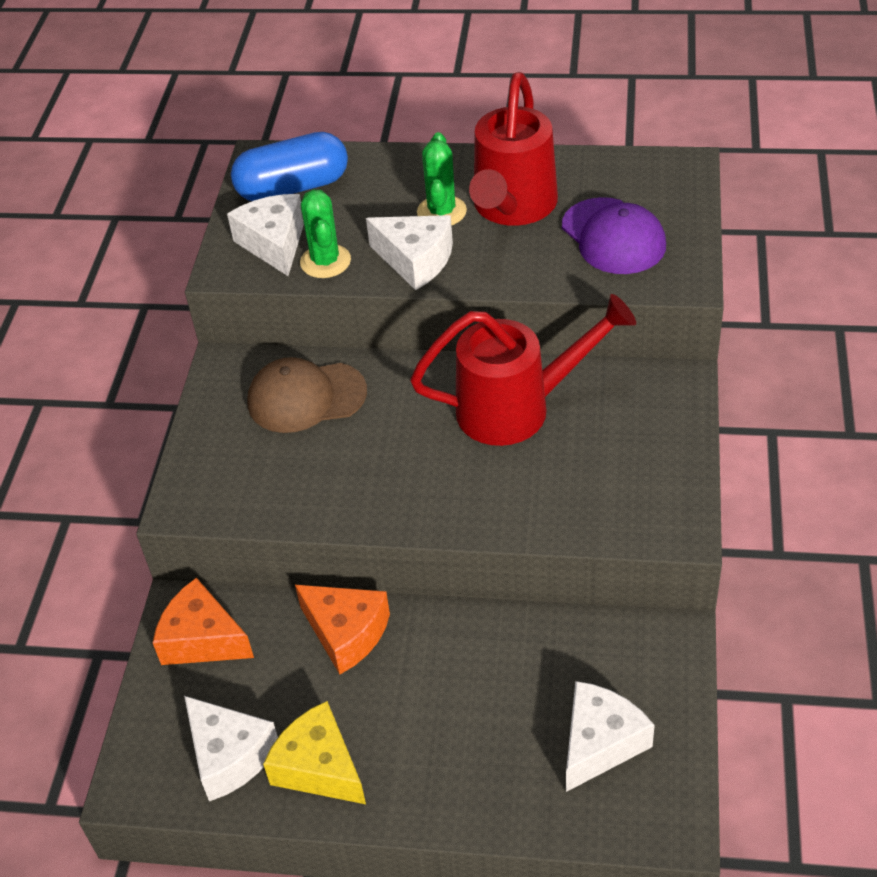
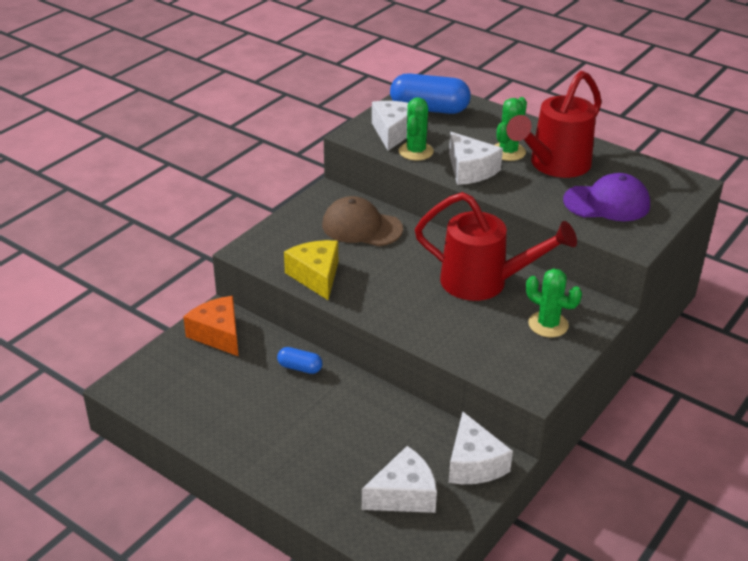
camera: 25 degrees right, 10 degrees down
white cheese [184,696,278,802] -> white cheese moved to [449,412,513,484]
yellow cheese [263,701,366,804] -> yellow cheese moved to [284,240,338,300]
orange cheese [295,585,390,674] -> blue capsule [277,347,323,374]
purple cap [562,197,666,274] -> purple cap turned 90 degrees counterclockwise [563,173,650,221]
none -> green cactus [526,269,582,337]

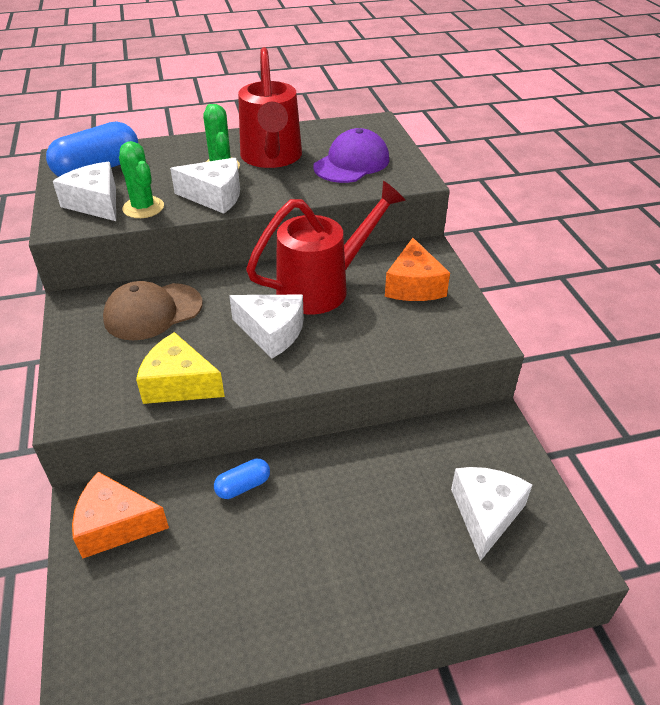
camera: 50 degrees left, 5 degrees up
white cheese [449,412,513,484] -> white cheese moved to [229,295,304,359]
green cactus [526,269,582,337] -> orange cheese [385,238,450,301]

